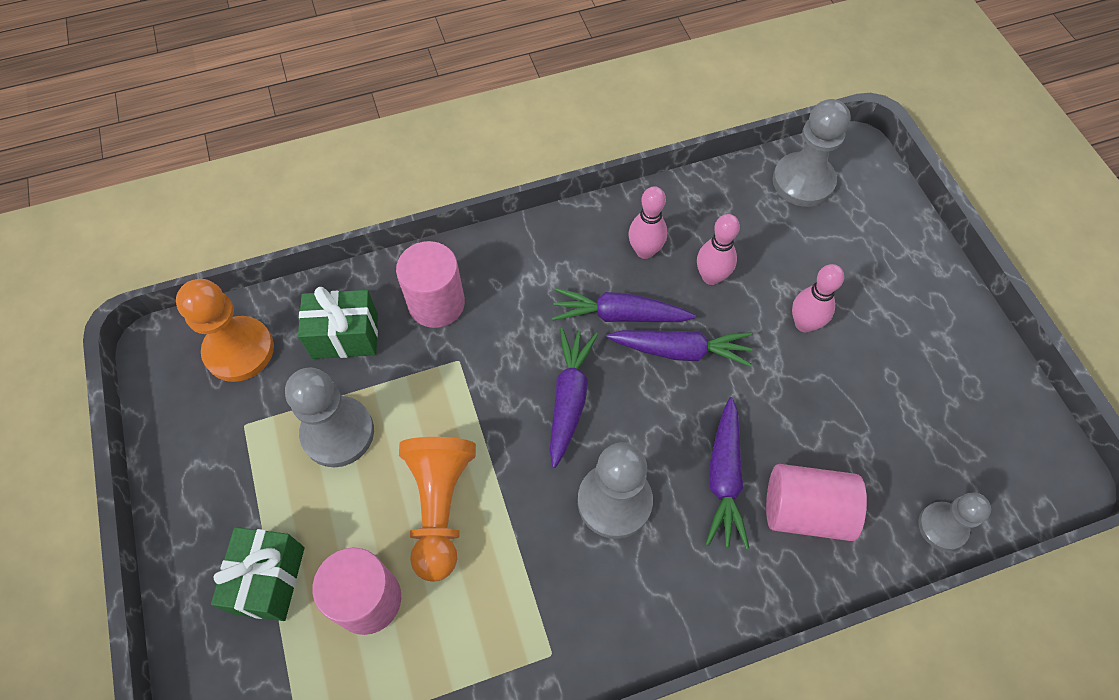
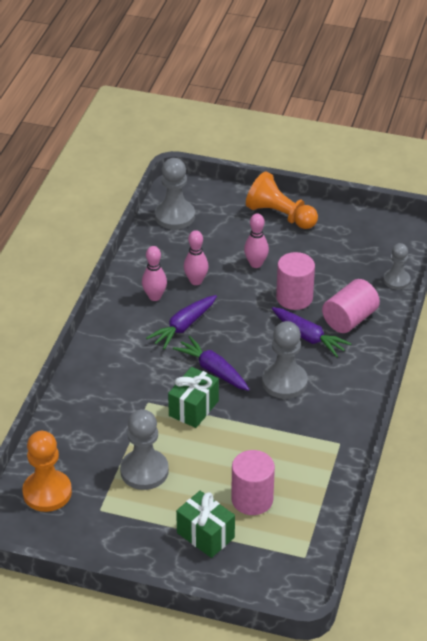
camera: 55 degrees left, 20 degrees down
green gift [298,287,378,359] -> green gift moved to [168,367,219,428]
pink cylinder [396,241,465,328] -> pink cylinder moved to [276,252,315,310]
orange pawn [399,437,476,582] -> orange pawn moved to [246,171,318,229]
purple carrot [606,330,753,367] -> none

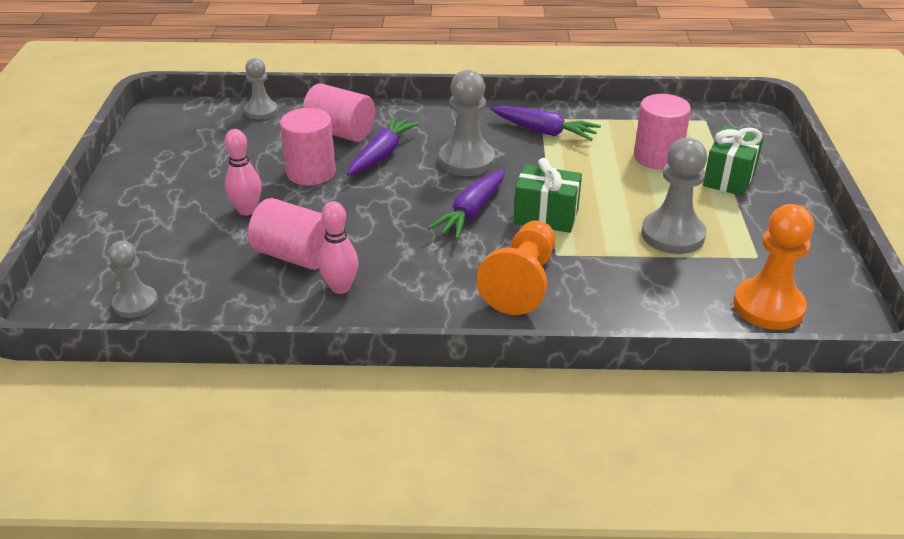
camera: 105 degrees left, 5 degrees down
purple carrot [146,295,217,350] -> purple carrot moved to [491,106,601,141]
grey pawn [155,158,195,229] -> grey pawn [108,241,158,318], size x0.63
pink bowling pin [184,230,209,285] -> pink cylinder [248,198,326,270]
orange pawn [246,171,318,229] -> orange pawn moved to [476,220,555,315]

